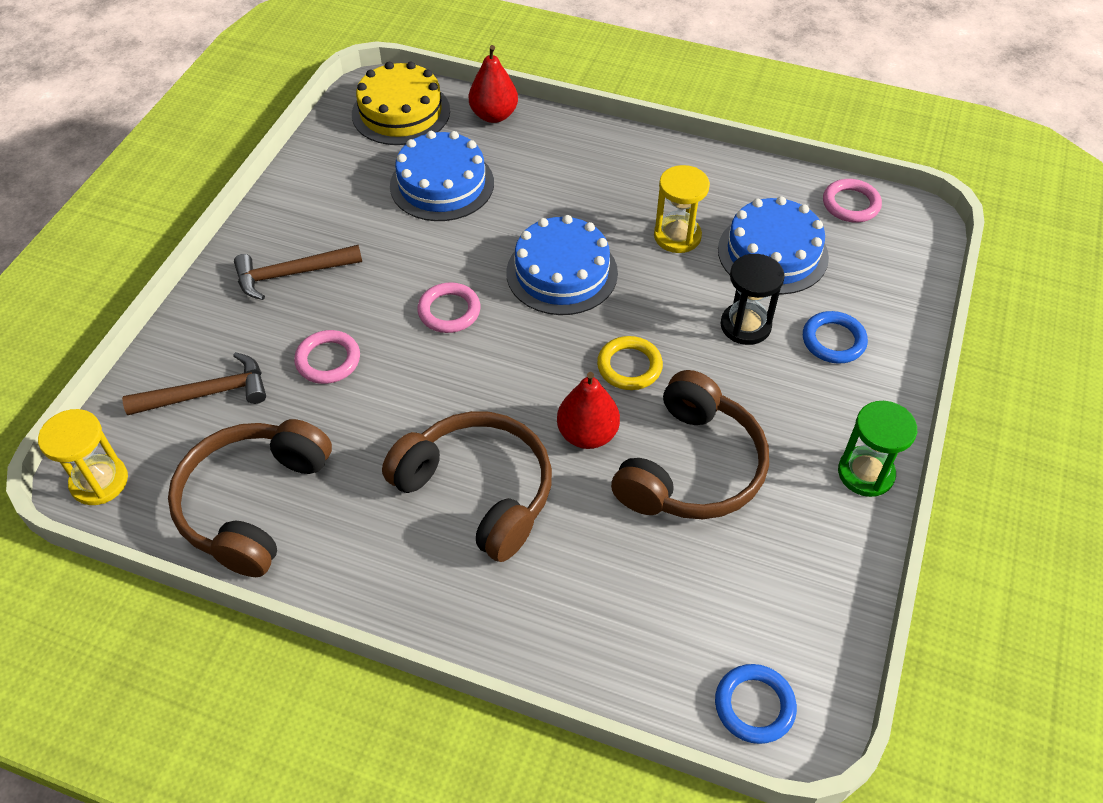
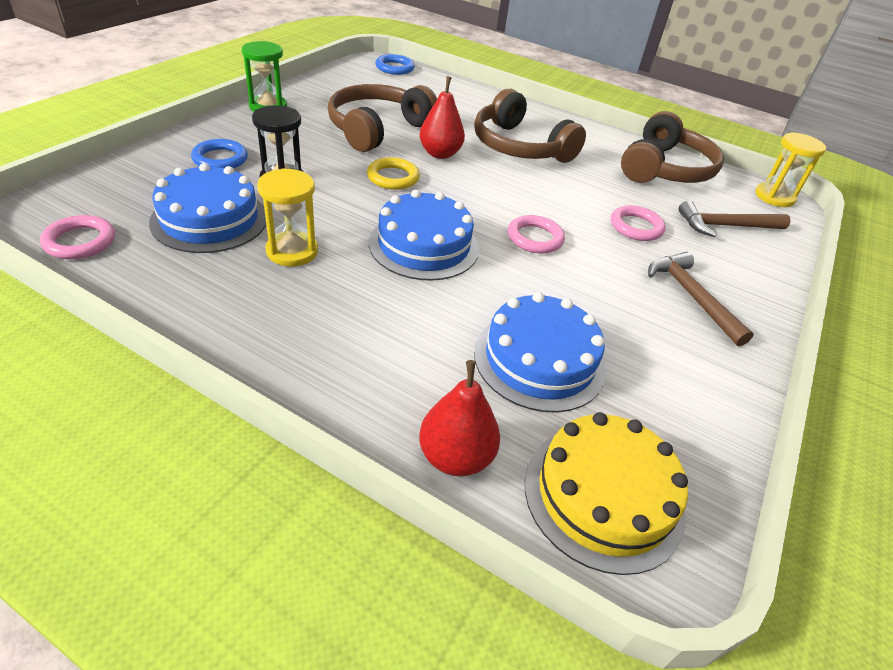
camera: 175 degrees left, 10 degrees down
brown hammer [234,245,362,300] -> brown hammer turned 105 degrees counterclockwise [648,252,754,347]

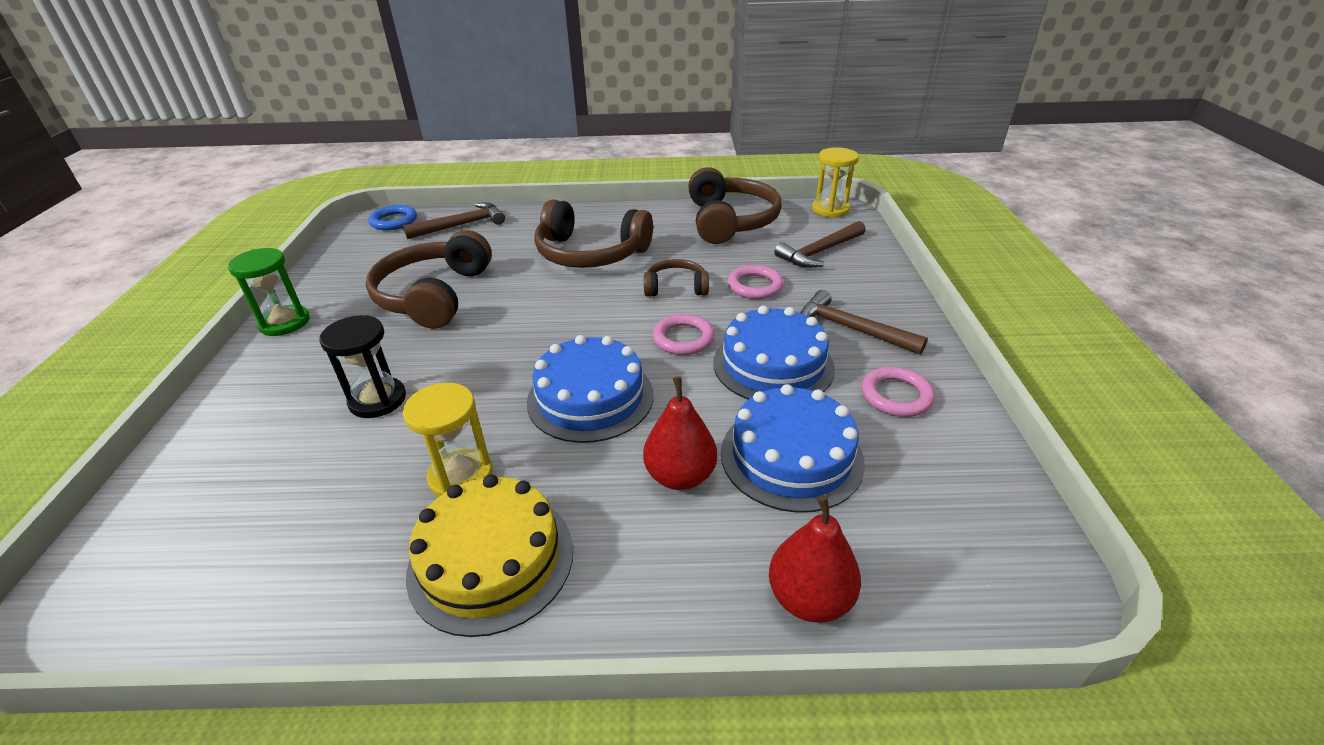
camera: 25 degrees left, 5 degrees down
pink ring [40,215,115,259] -> pink ring moved to [861,367,935,417]
blue cake [149,163,266,253] -> blue cake moved to [713,306,835,400]
blue ring [191,139,248,169] -> none
yellow ring [367,157,420,190] -> none
red pear [419,76,465,159] -> red pear moved to [643,377,717,490]
yellow cake [525,412,688,575] -> yellow cake moved to [406,474,573,637]
none -> brown hammer [403,202,505,239]
none -> brown headphones [644,259,709,297]

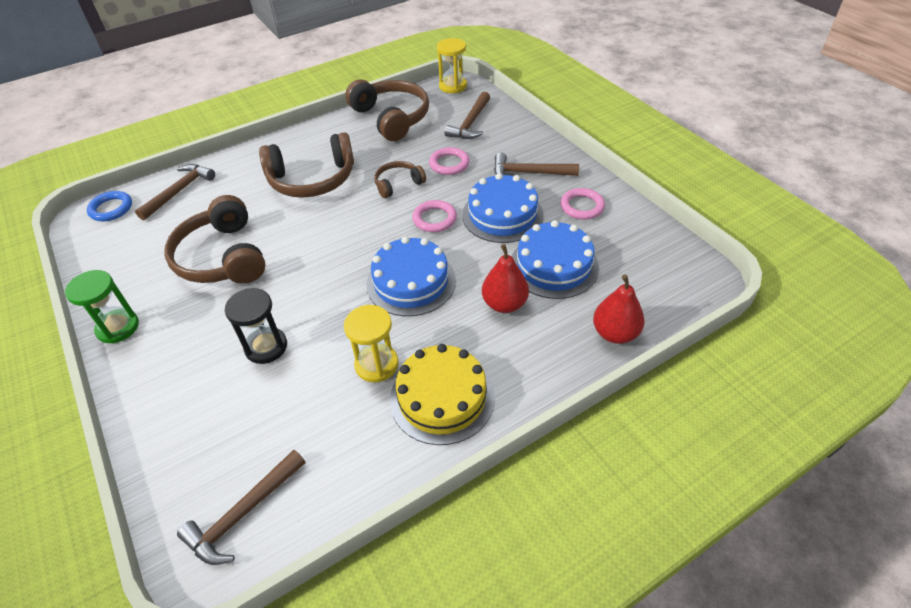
camera: 30 degrees left, 10 degrees up
none -> brown hammer [177,450,305,565]

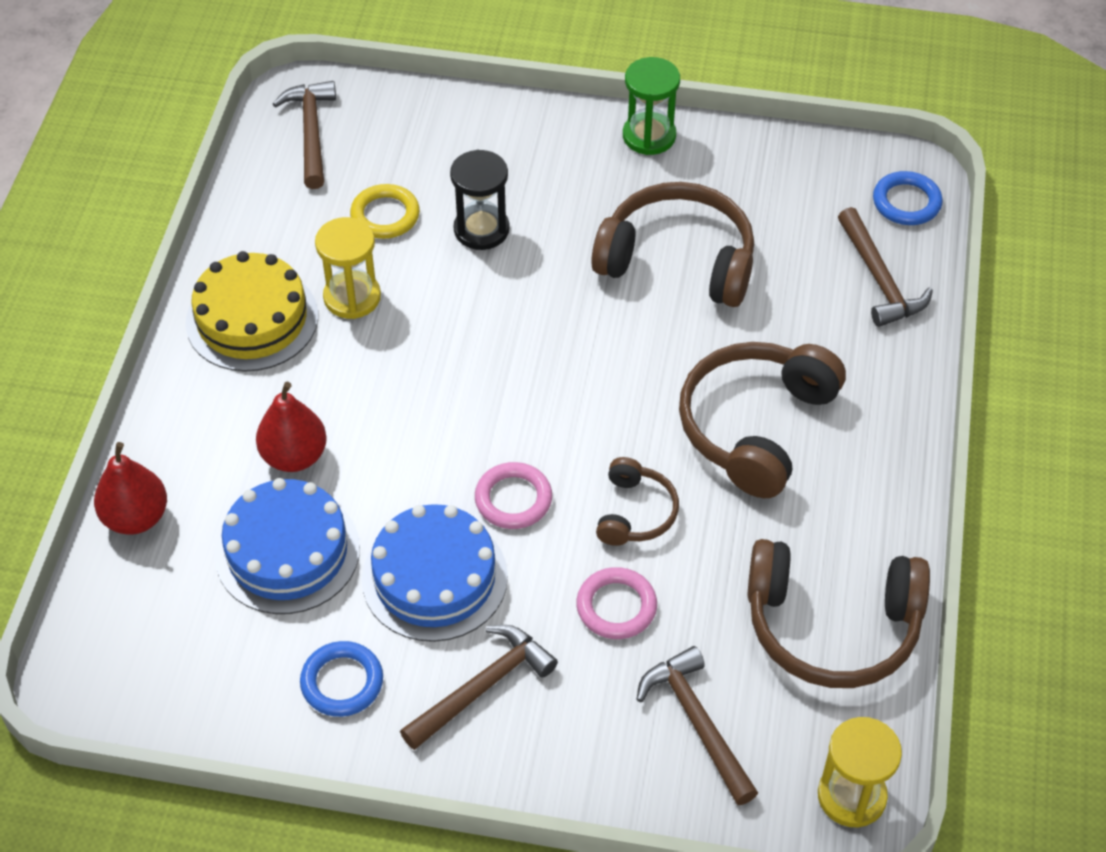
camera: 130 degrees right, 5 degrees up
blue cake [366,236,456,316] -> none
pink ring [560,188,605,220] -> blue ring [300,641,383,717]
none -> yellow ring [350,184,420,239]

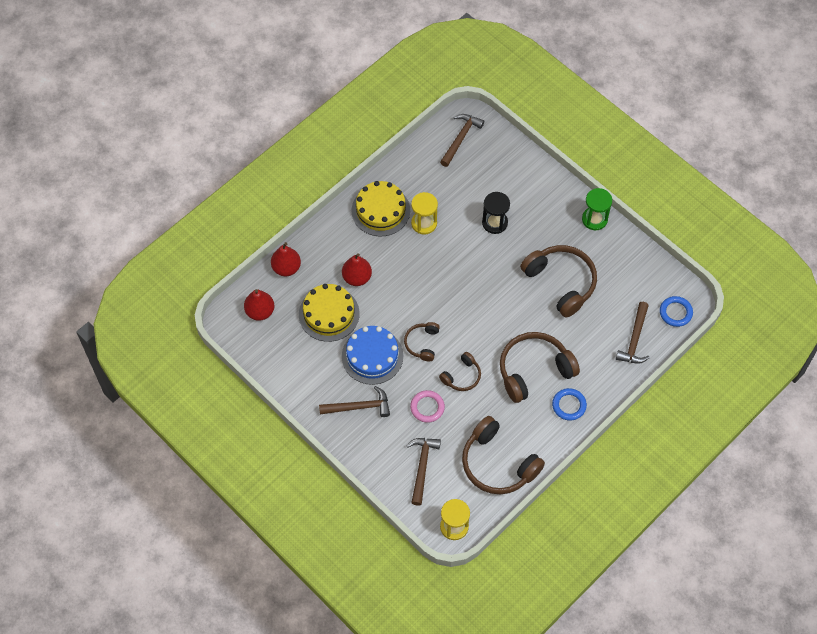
camera: 35 degrees right, 10 degrees up
blue cake [215,478,360,614] -> yellow cake [299,284,360,342]
blue ring [300,641,383,717] -> blue ring moved to [552,388,587,421]
yellow ring [350,184,420,239] -> none
pink ring [475,462,552,529] -> brown headphones [404,322,440,361]
none -> red pear [244,289,274,321]

